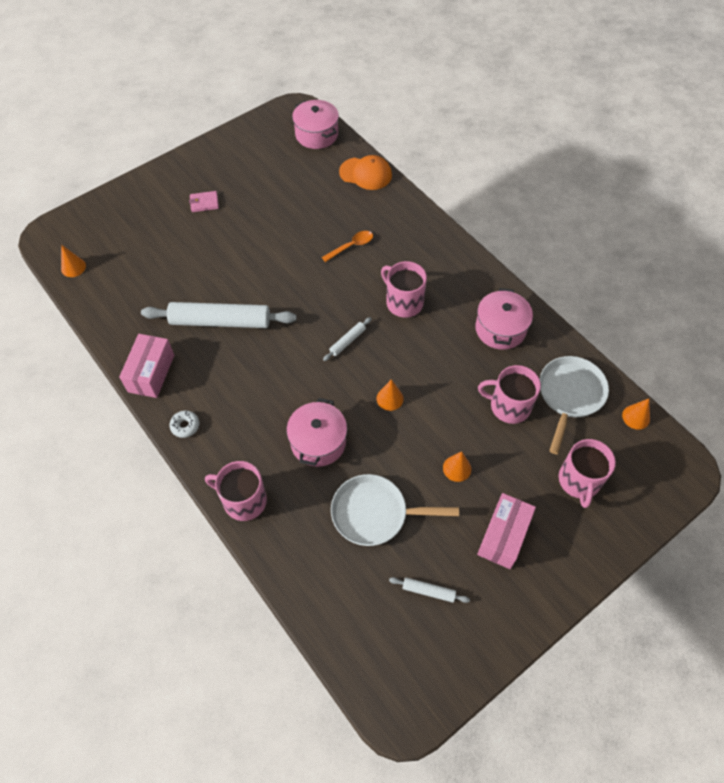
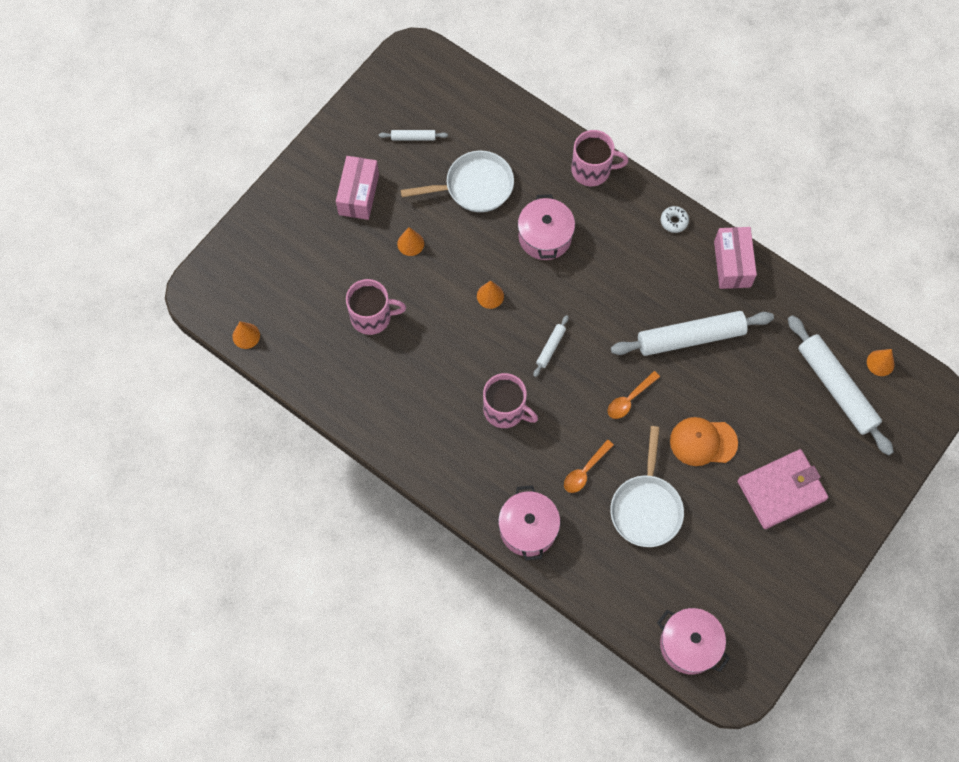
camera: 165 degrees right, 10 degrees up
pink wallet [189,191,219,212] -> pink wallet [737,449,828,529], size x2.13
orange cap [339,155,392,190] -> orange cap moved to [670,417,738,466]
pink pot [475,288,533,350] -> pink pot moved to [498,485,560,561]
white pan [540,356,609,454] -> white pan moved to [610,426,684,547]
pink mug [559,439,616,508] -> none
none -> orange spoon [608,371,660,419]
none -> white rolling pin [788,315,894,456]

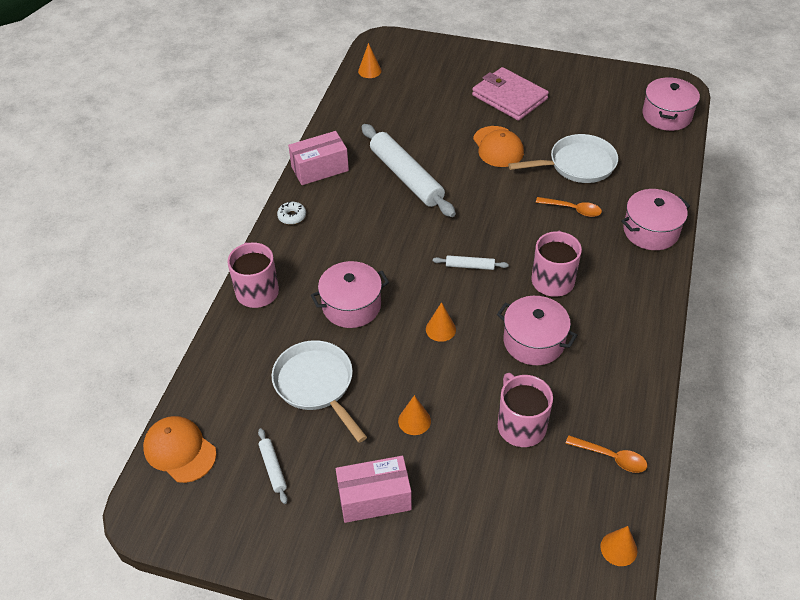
camera: 110 degrees left, 20 degrees down
orange spoon [608,371,660,419] -> orange spoon moved to [566,435,647,473]
white rolling pin [788,315,894,456] -> none
none -> orange cap [143,416,217,483]
none -> pink pot [497,296,577,365]

